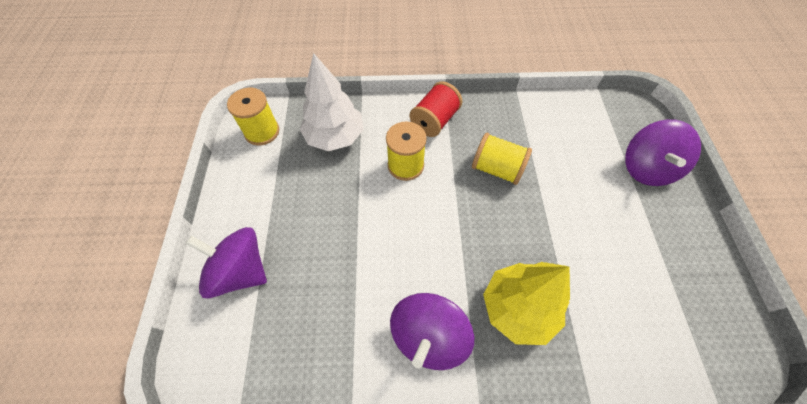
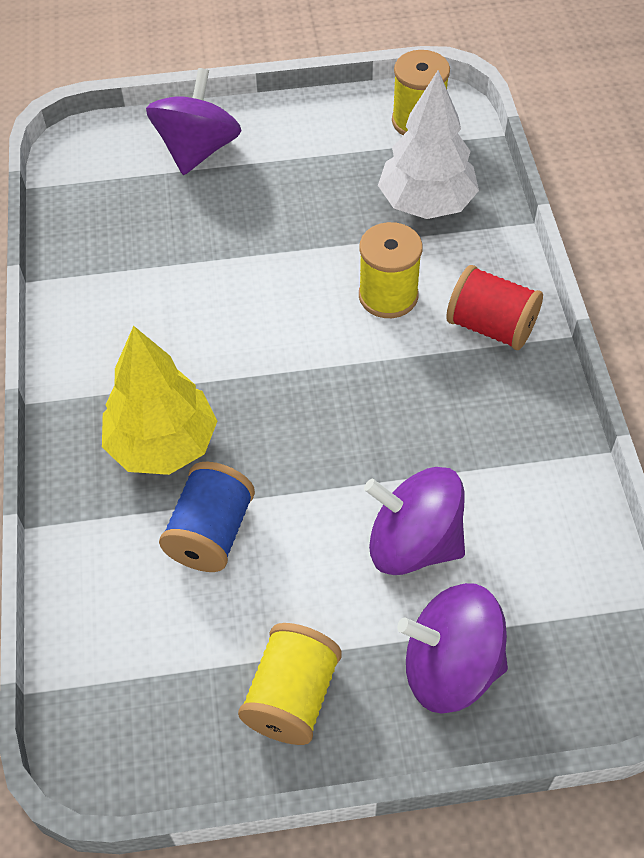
camera: 85 degrees right, 5 degrees down
purple spinning top [390,293,474,370] -> purple spinning top moved to [364,467,465,575]
yellow spool [472,133,532,185] -> yellow spool moved to [238,623,342,745]
none -> blue spool [159,462,255,572]

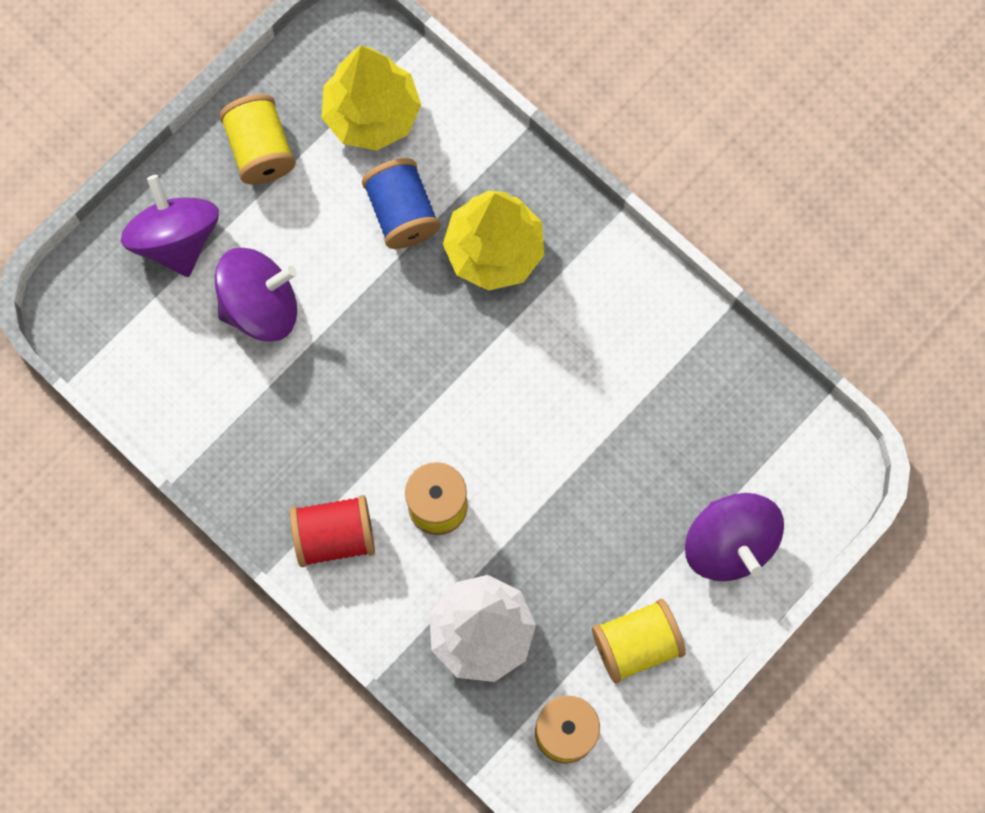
camera: 140 degrees right, 20 degrees up
purple spinning top [397,583,508,714] -> purple spinning top turned 75 degrees counterclockwise [121,175,219,277]
none -> yellow tree [322,46,421,151]
none -> yellow spool [592,599,686,683]

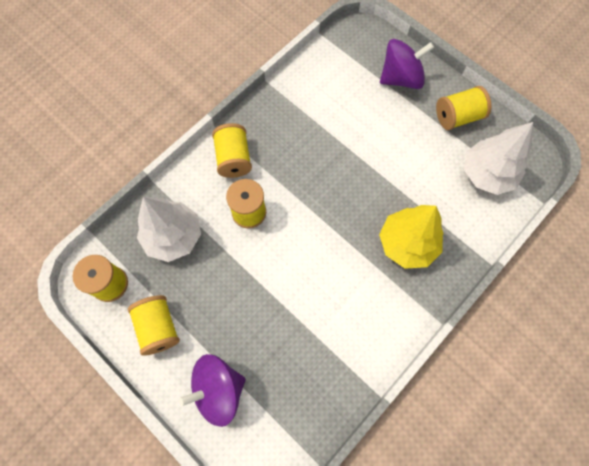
camera: 90 degrees right, 5 degrees down
purple spinning top [215,248,297,342] -> none
red spool [290,495,375,567] -> yellow spool [212,123,252,178]
yellow tree [322,46,421,151] -> white tree [464,122,533,195]
blue spool [362,158,440,249] -> none

